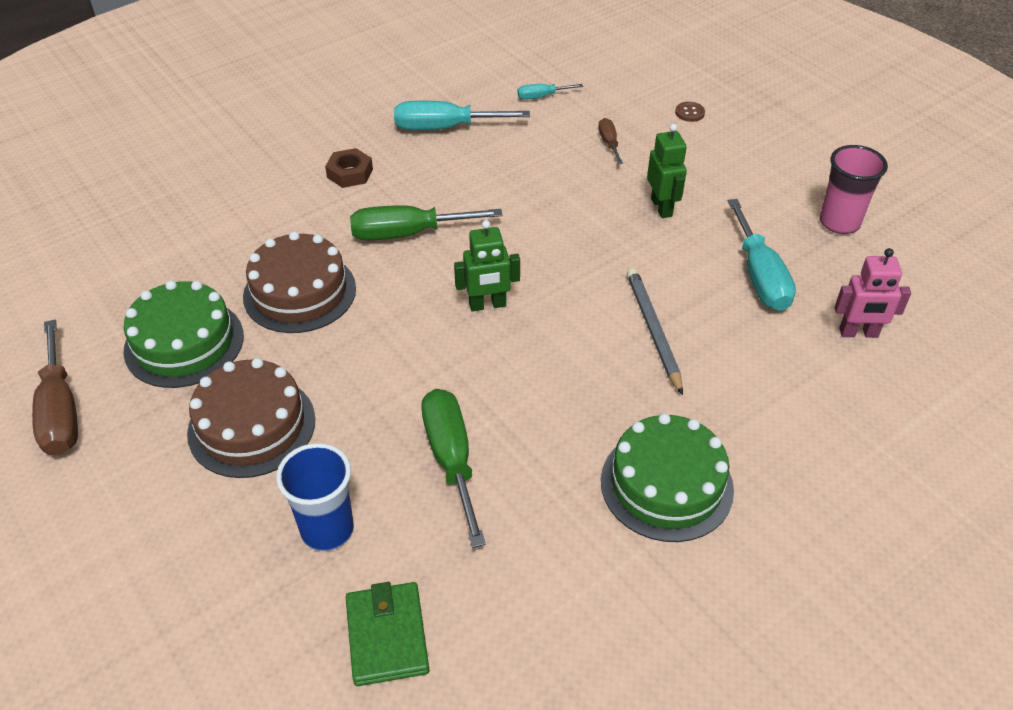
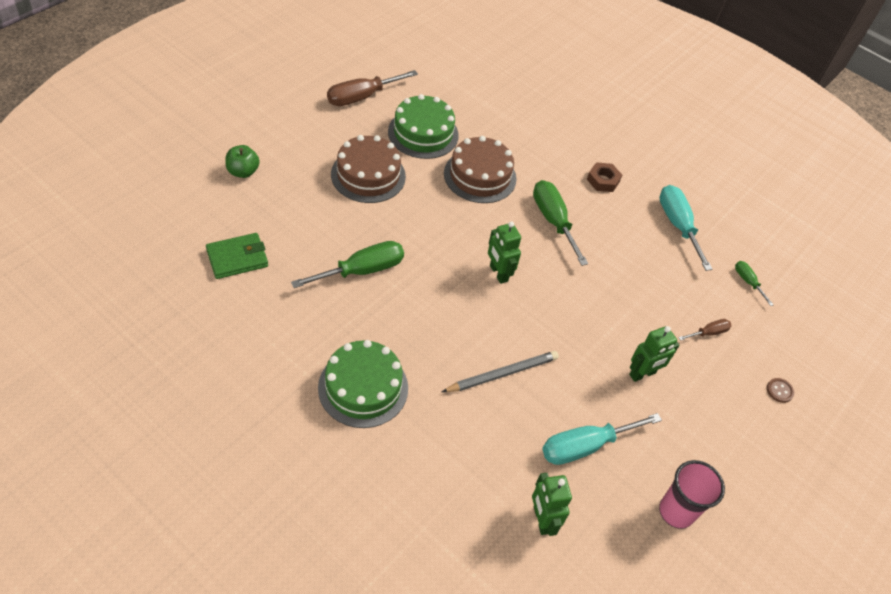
camera: 70 degrees right, 5 degrees up
blue cup [276,443,354,551] -> none
turquoise screwdriver [517,84,583,100] -> green screwdriver [735,261,774,306]
pink robot [834,248,911,338] -> green robot [532,473,572,536]
none -> green apple [225,145,260,178]

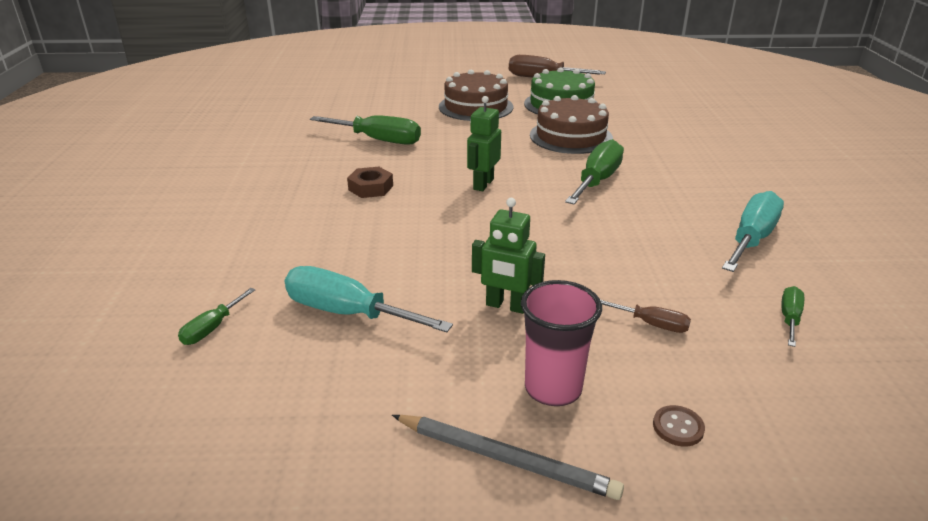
camera: 55 degrees right, 20 degrees down
green wallet [206,233,268,279] -> none
green apple [225,145,260,178] -> none
green cake [318,340,408,428] -> none
grey pencil [442,351,559,392] -> grey pencil moved to [392,415,624,500]
green robot [532,473,572,536] -> green screwdriver [178,288,255,345]
brown nut [587,162,622,192] -> brown nut moved to [347,167,393,198]
pink cup [659,460,725,529] -> pink cup moved to [521,280,602,406]

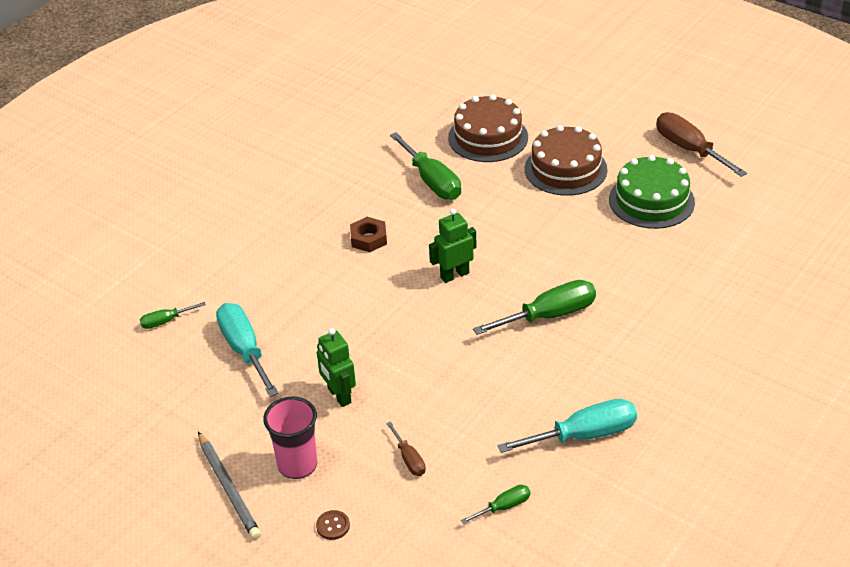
camera: 40 degrees right, 10 degrees up
brown cake [530,95,613,154] -> brown cake moved to [448,94,528,162]

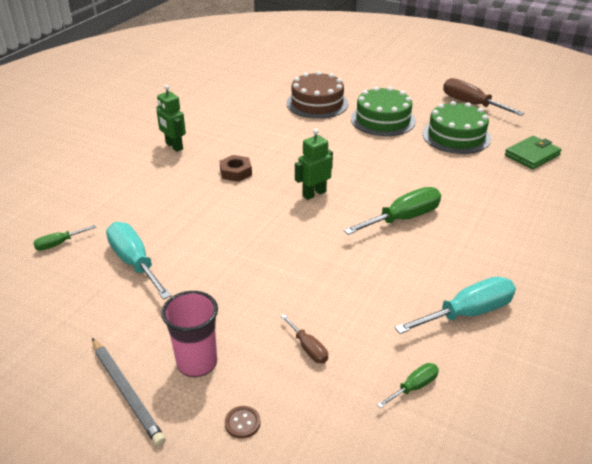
camera: 10 degrees left, 5 degrees down
green robot [317,328,356,407] -> green robot moved to [156,85,186,152]
green screwdriver [390,132,461,200] -> none
brown cake [525,125,608,196] -> green cake [351,87,416,136]
none -> green wallet [505,136,562,169]

